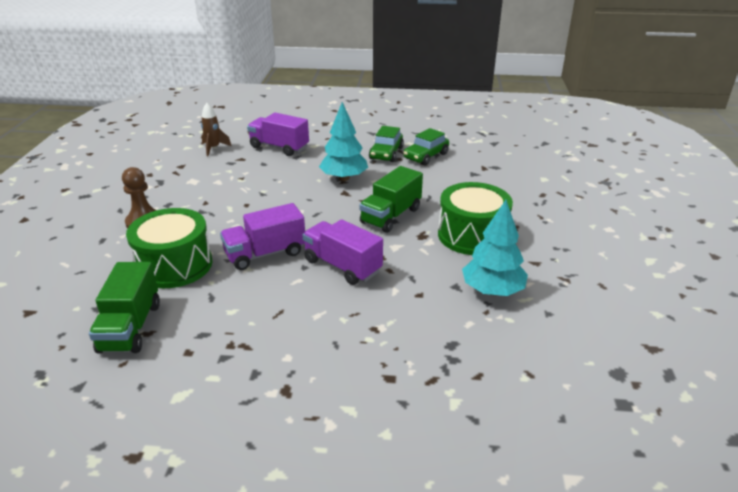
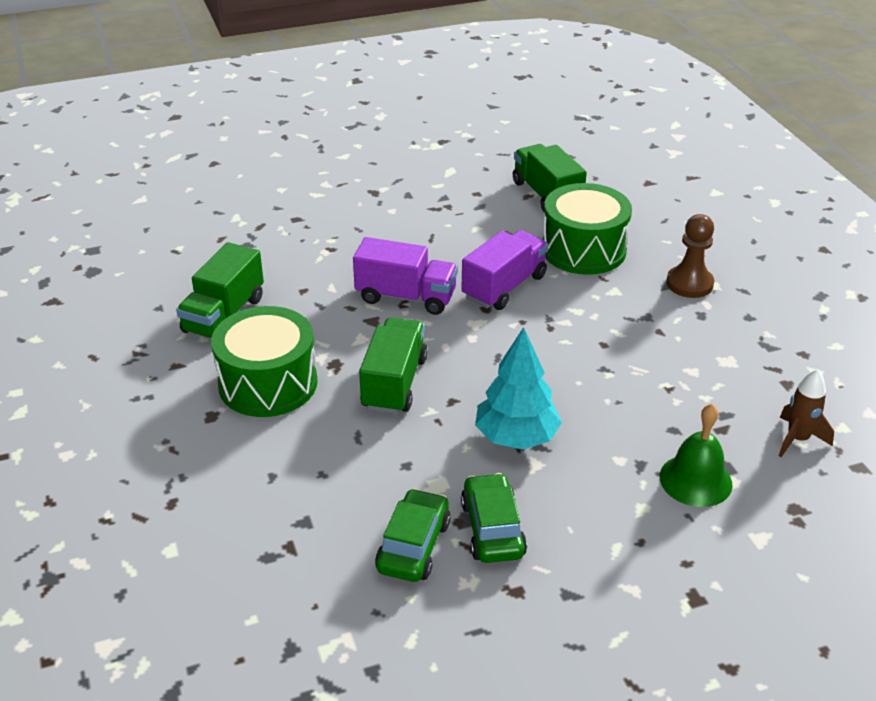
camera: 155 degrees right, 5 degrees up
purple truck [247,112,309,156] -> green bell [660,404,733,507]
turquoise tree [462,200,528,296] -> green truck [176,242,264,339]

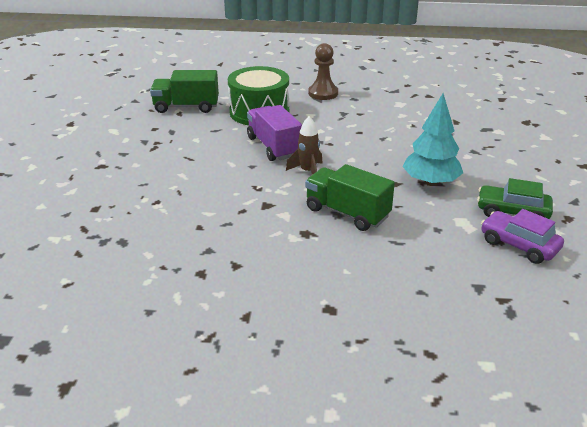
camera: 65 degrees left, 5 degrees down
green truck [176,242,264,339] -> none
green drum [211,306,318,417] -> none
purple truck [353,237,458,315] -> none
green car [375,488,451,582] -> purple car [481,209,564,264]
green bell [660,404,733,507] -> none
brown rocket [779,369,834,457] -> brown rocket moved to [286,116,323,175]

